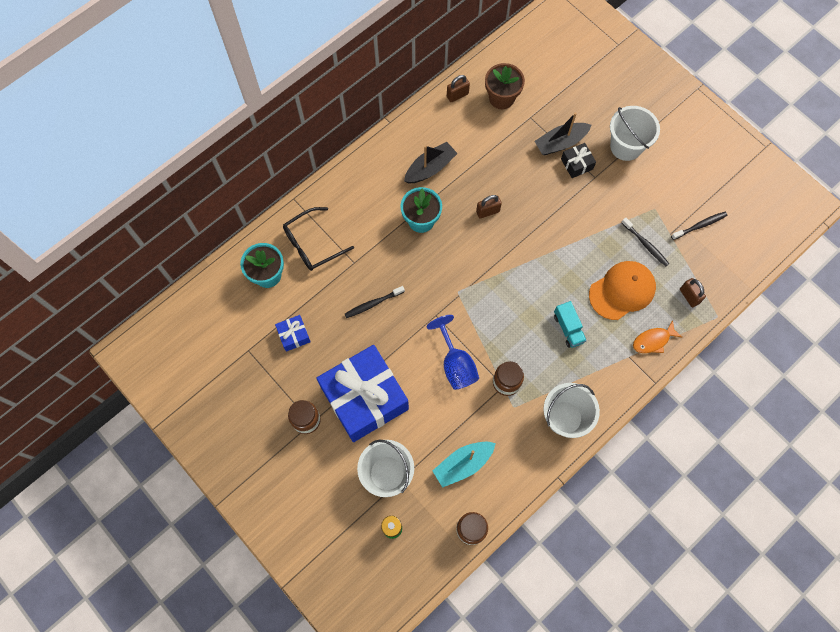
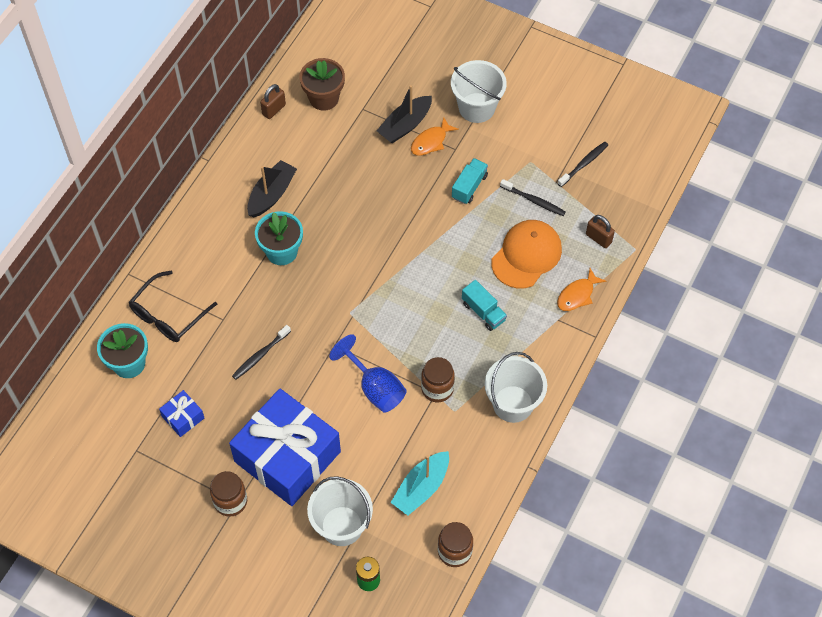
camera: 20 degrees left, 10 degrees down
brown padlock [476,195,502,219] -> none
black gift [561,143,596,178] -> orange fish [411,117,459,156]
none -> turquoise truck [452,158,488,204]

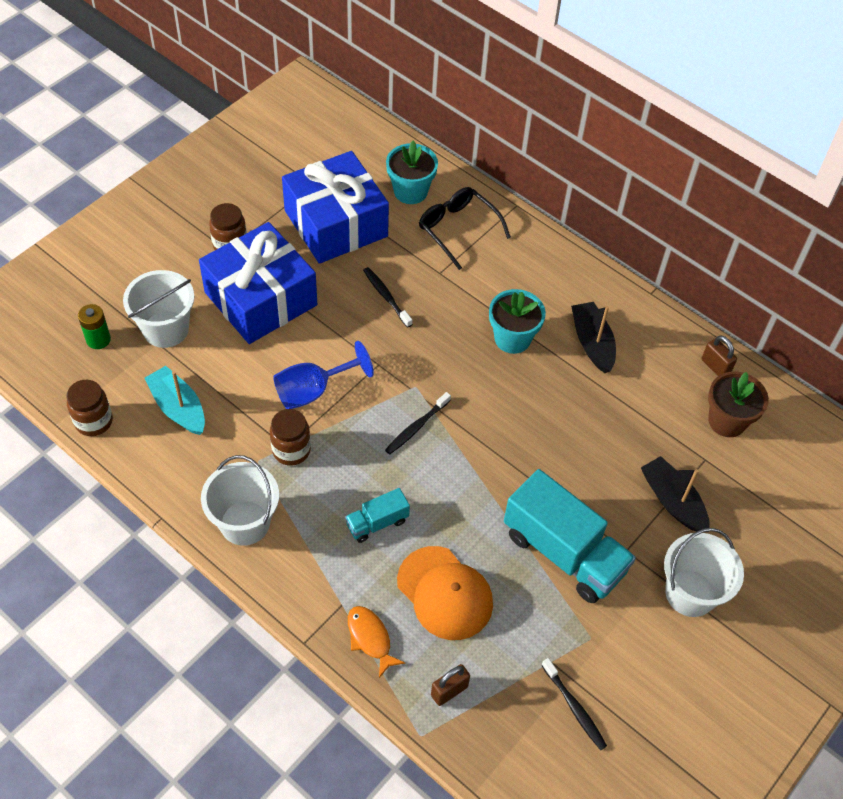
camera: 100 degrees right, 5 degrees down
blue gift [159,390,204,437] -> blue gift [282,151,389,264], size x2.46
black boat [247,160,297,218] -> black boat turned 150 degrees counterclockwise [571,302,616,373]
orange fish [411,117,459,156] -> none
turquoise truck [452,158,488,204] -> turquoise truck [504,469,636,603], size x2.07
black toothbrush [500,179,566,216] -> black toothbrush moved to [385,392,451,454]

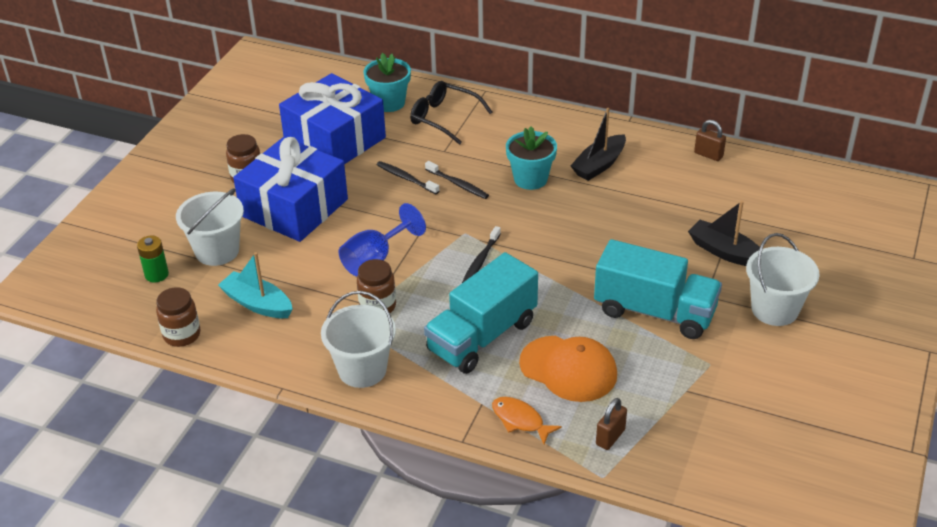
camera: 15 degrees left, 15 degrees down
turquoise truck [345,488,410,543] -> turquoise truck [424,252,538,374], size x2.07
black toothbrush [541,658,607,750] -> black toothbrush moved to [425,161,489,199]
black boat [571,302,616,373] -> black boat turned 105 degrees counterclockwise [571,108,626,181]
brown flower pot [708,372,769,437] -> none

